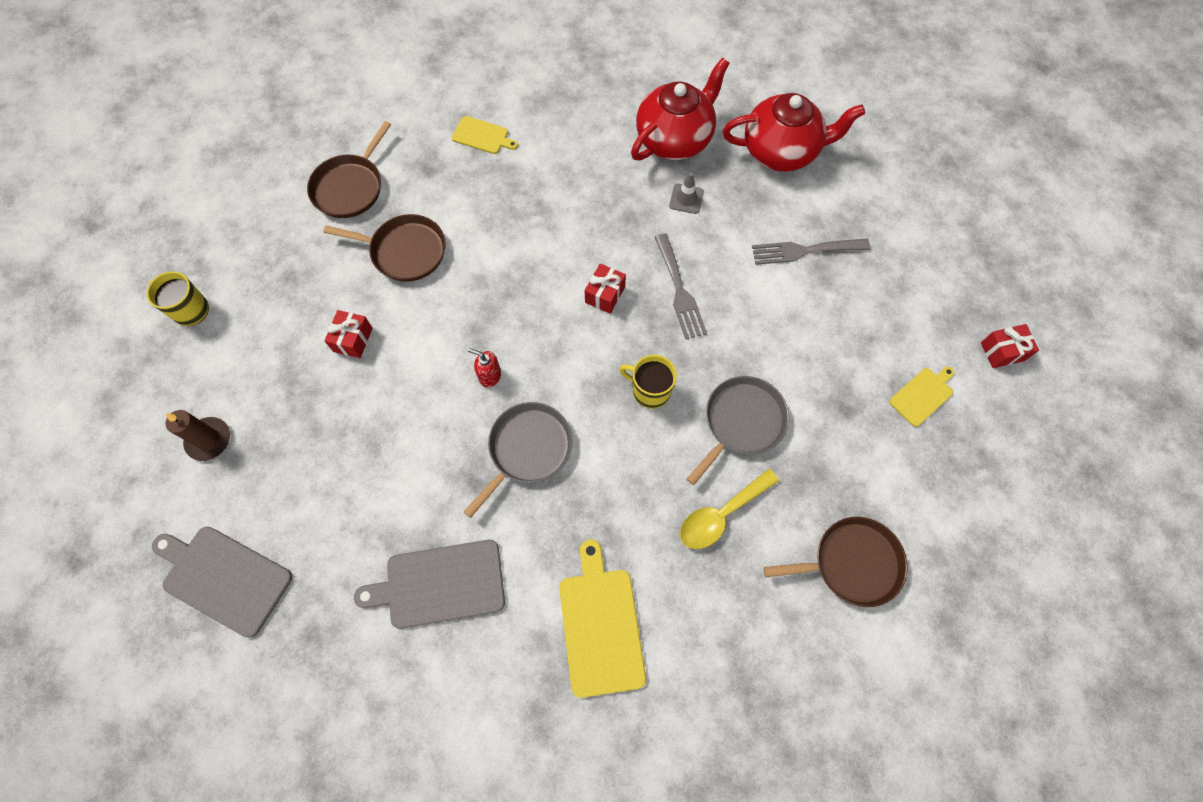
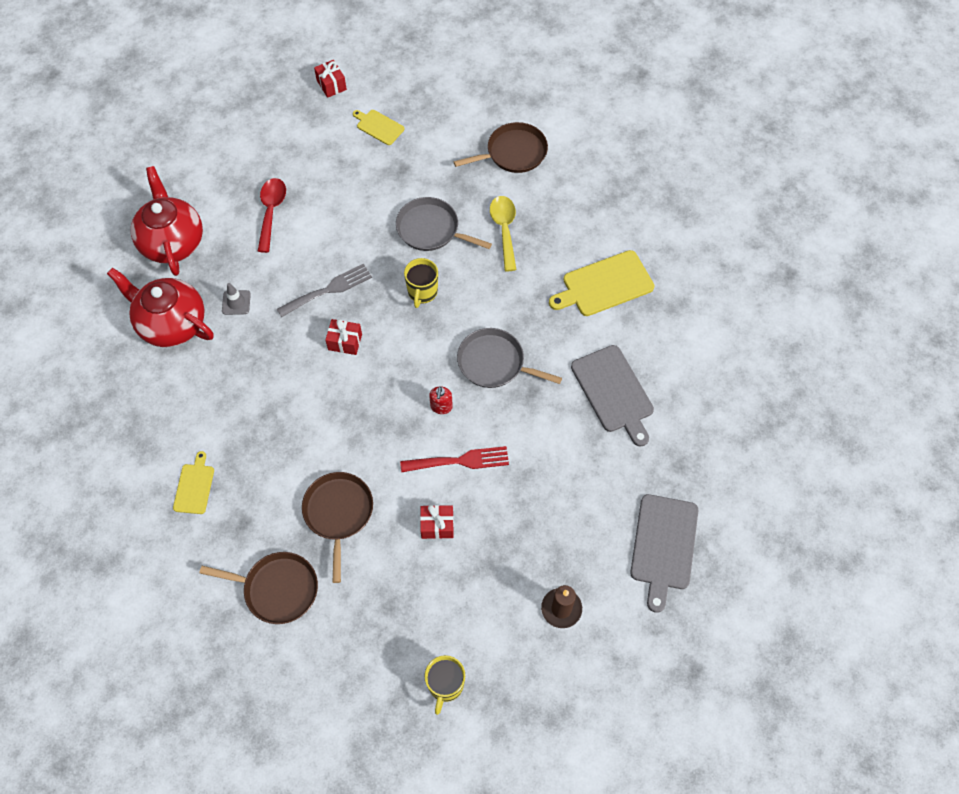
camera: 105 degrees left, 5 degrees down
yellow spoon [680,469,779,549] -> yellow spoon turned 135 degrees counterclockwise [490,196,517,271]
grey fork [752,239,870,265] -> red spoon [258,178,286,253]
brown pan [764,517,908,607] -> brown pan turned 90 degrees clockwise [454,122,548,173]
none -> red fork [400,446,509,472]

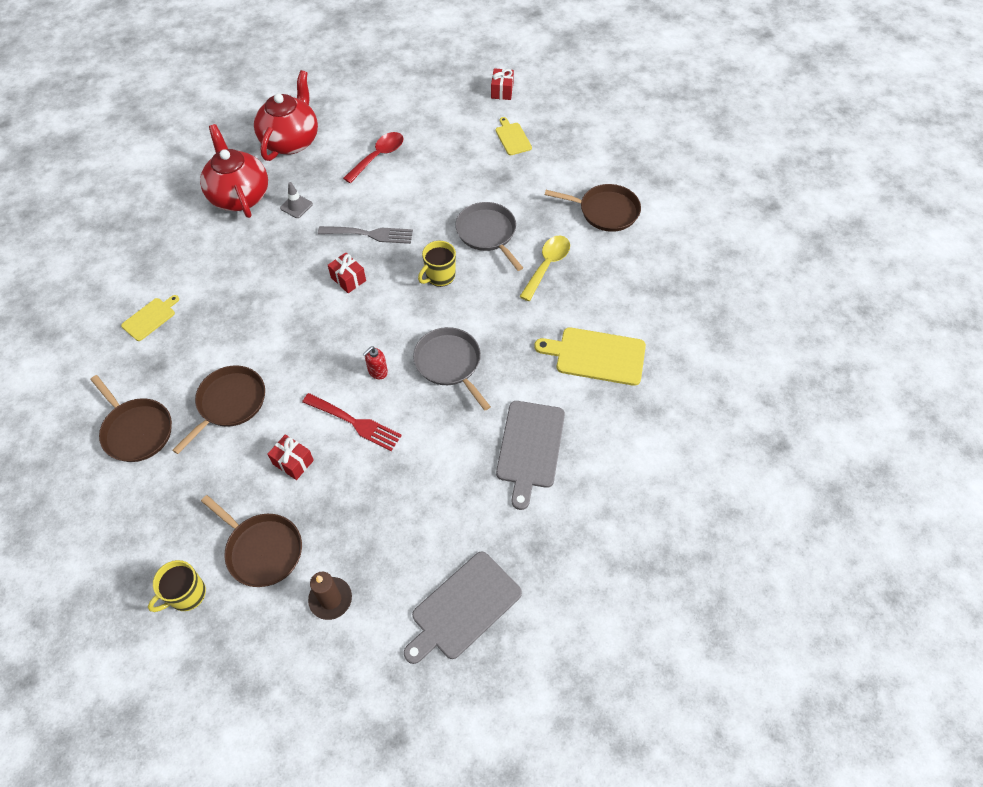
camera: 35 degrees right, 5 degrees down
none -> brown pan [201,495,302,587]

